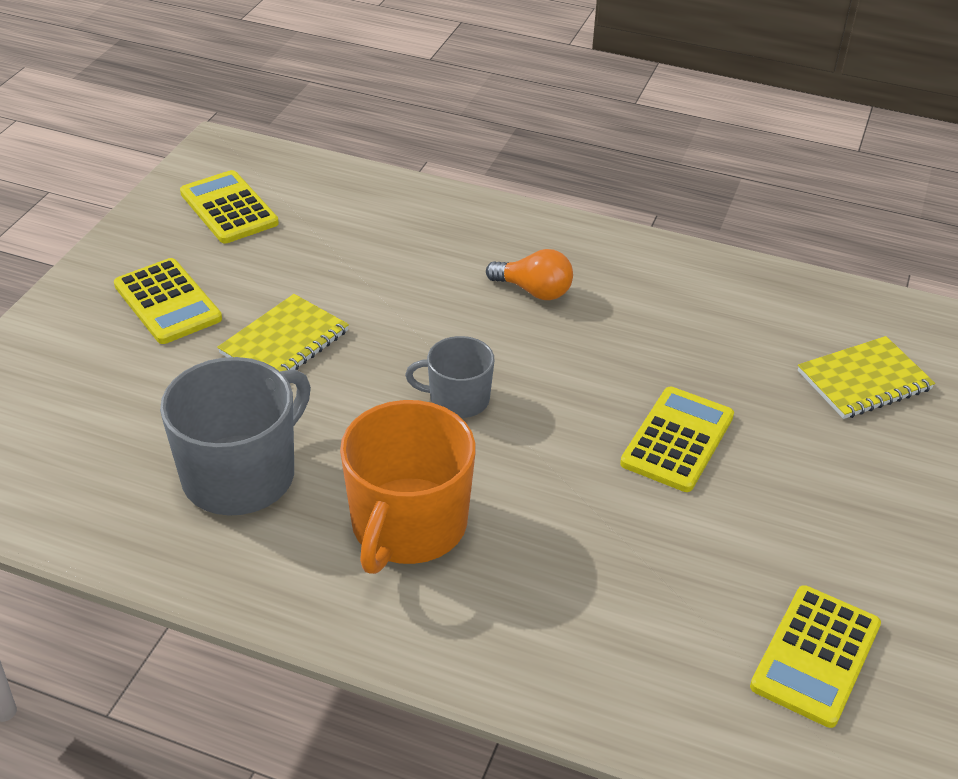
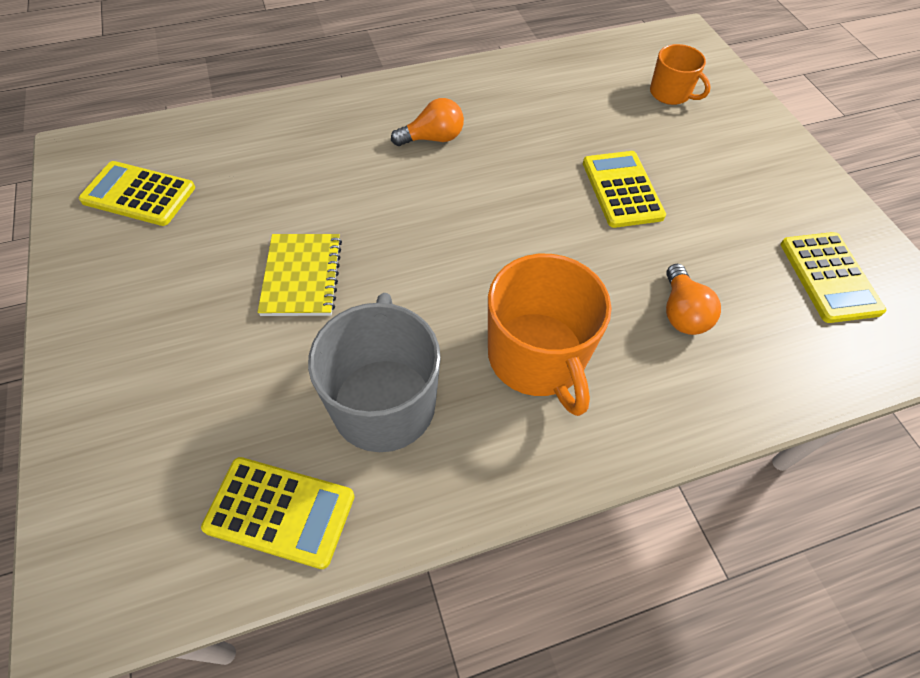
camera: 40 degrees left, 15 degrees up
yellow calculator [114,258,222,344] -> yellow calculator moved to [201,457,354,569]
grey mug [405,336,494,418] -> none
yellow notebook [798,336,935,419] -> orange mug [650,44,711,105]
none -> orange light bulb [666,264,721,335]

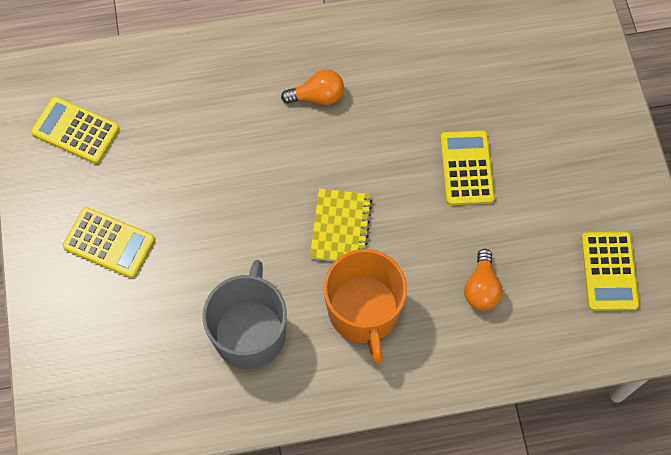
camera: 10 degrees right, 10 degrees up
yellow calculator [201,457,354,569] -> yellow calculator moved to [63,207,155,278]
yellow notebook [258,234,342,316] -> yellow notebook moved to [310,188,373,261]
orange mug [650,44,711,105] -> none

